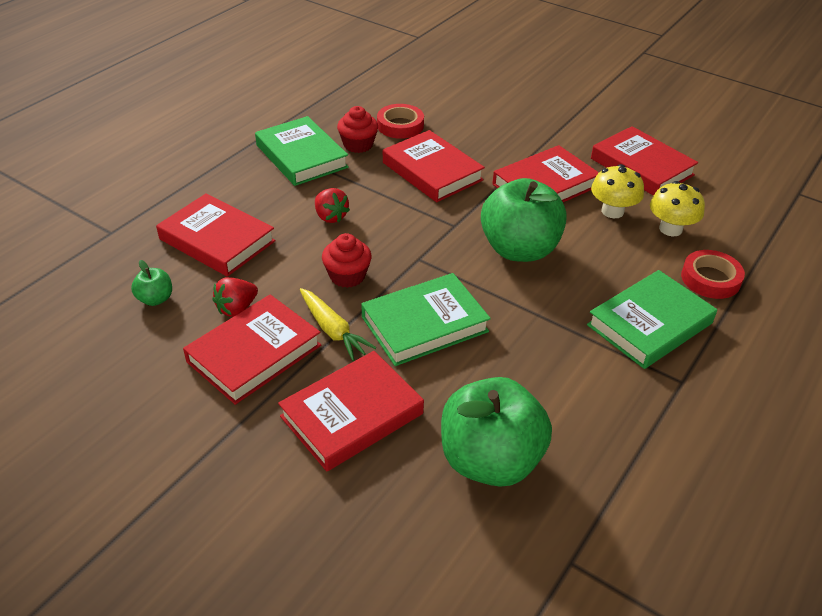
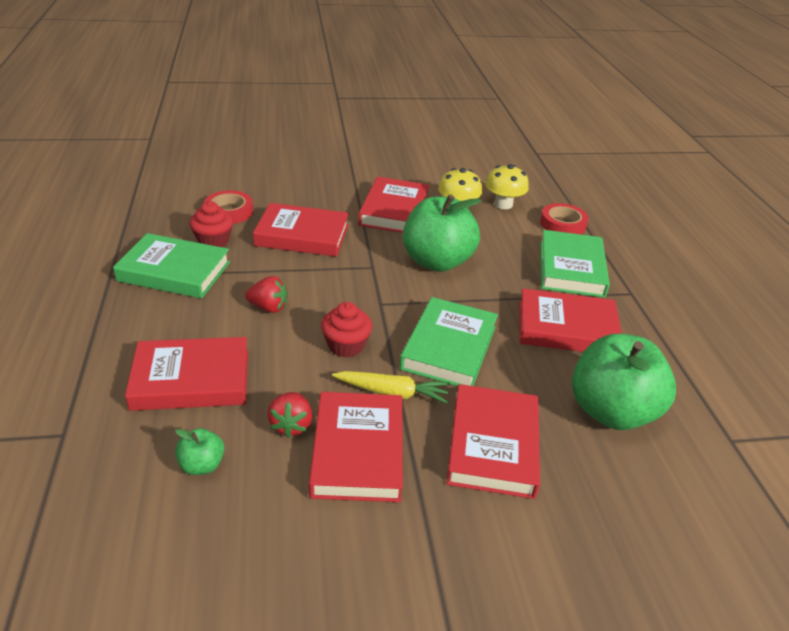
camera: 45 degrees left, 5 degrees down
red book [591,126,698,196] -> red book moved to [519,288,622,352]

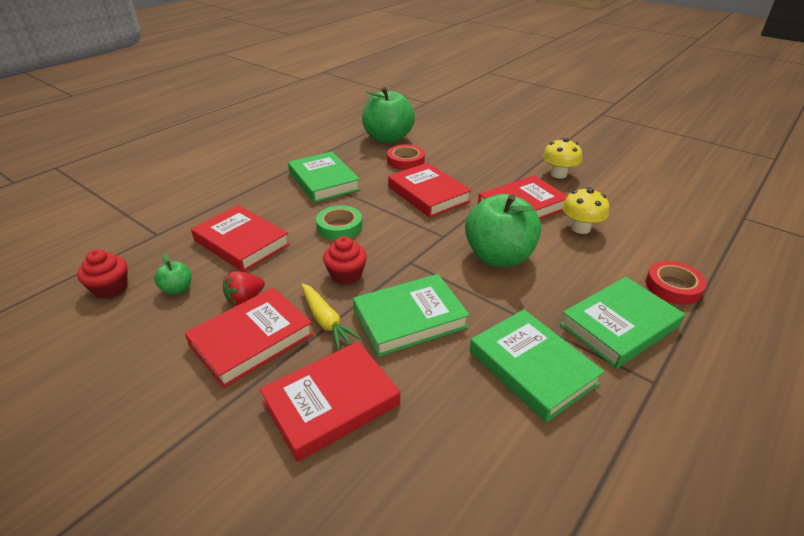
camera: 50 degrees right, 0 degrees up
red cupcake [189,201,233,247] -> red cupcake moved to [77,249,128,299]
red strawberry [245,276,288,313] -> green tape [316,206,362,240]
yellow mushroom [485,164,529,209] -> yellow mushroom moved to [543,138,582,179]
red book [519,288,622,352] -> green book [470,309,604,422]
green apple [572,334,676,430] -> green apple moved to [362,87,415,144]

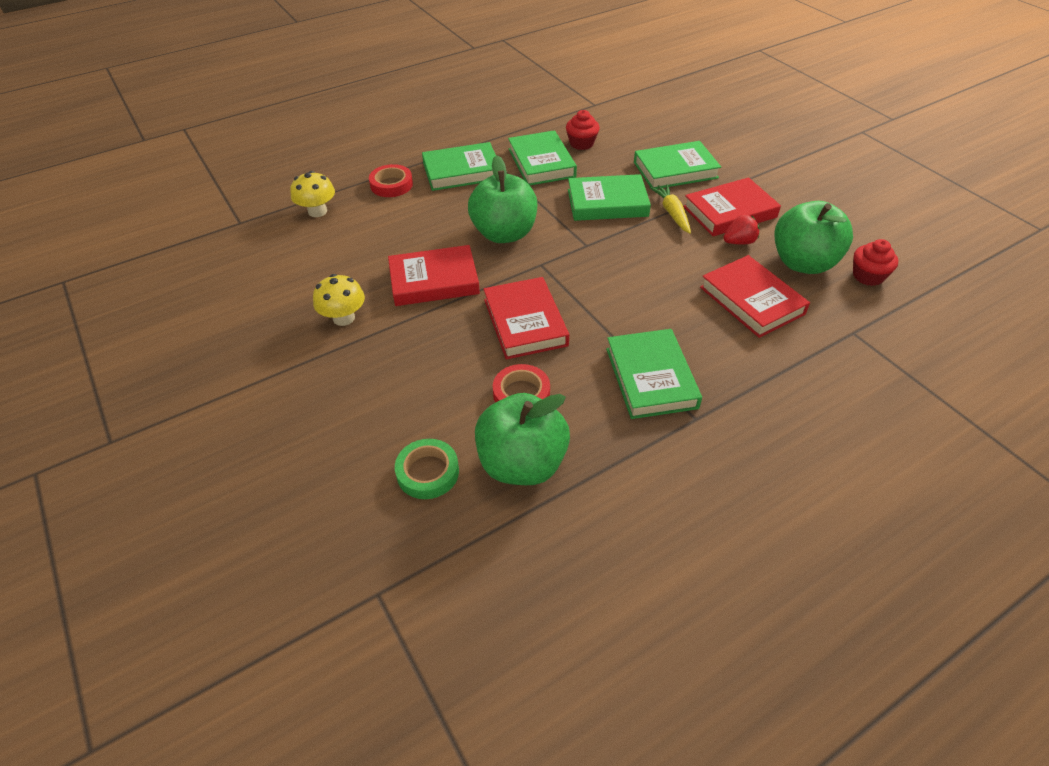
camera: 160 degrees left, 10 degrees up
green apple [154,254,191,295] -> green apple [775,201,853,274], size x2.31
red book [260,342,400,462] -> green book [634,141,721,189]
green tape [316,206,362,240] -> green tape moved to [395,439,459,499]
red cupcake [323,236,367,285] -> red cupcake moved to [566,110,600,150]
yellow mushroom [562,187,609,234] -> yellow mushroom moved to [290,171,335,217]

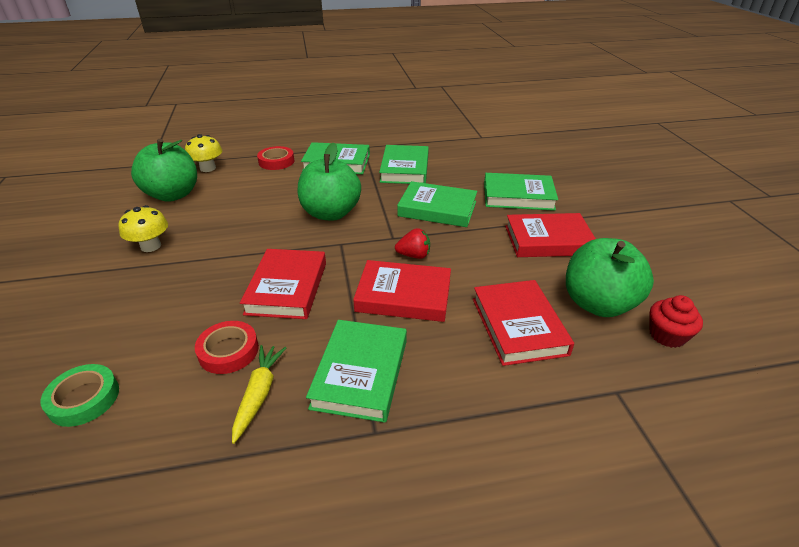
camera: 20 degrees right, 10 degrees down
red book [388,245,480,306] -> red book moved to [353,260,451,322]
green apple [475,393,570,485] -> green apple moved to [131,139,197,202]
red cupcake [566,110,600,150] -> none
yellow carrot [649,184,691,234] -> yellow carrot moved to [232,345,286,444]
red strawberry [723,214,759,245] -> red strawberry moved to [395,228,430,259]

